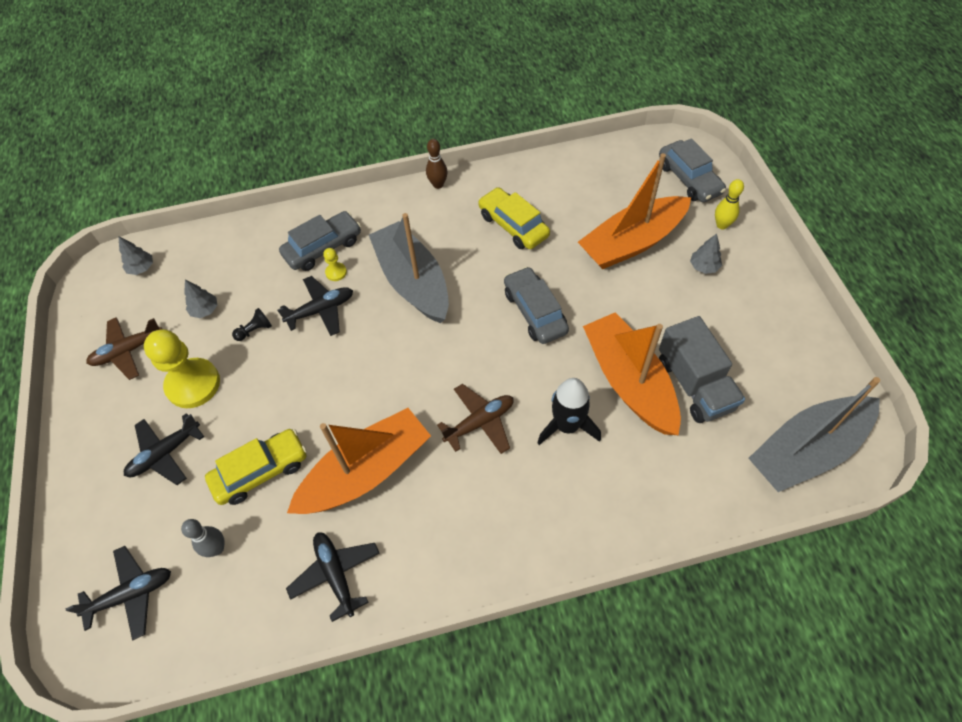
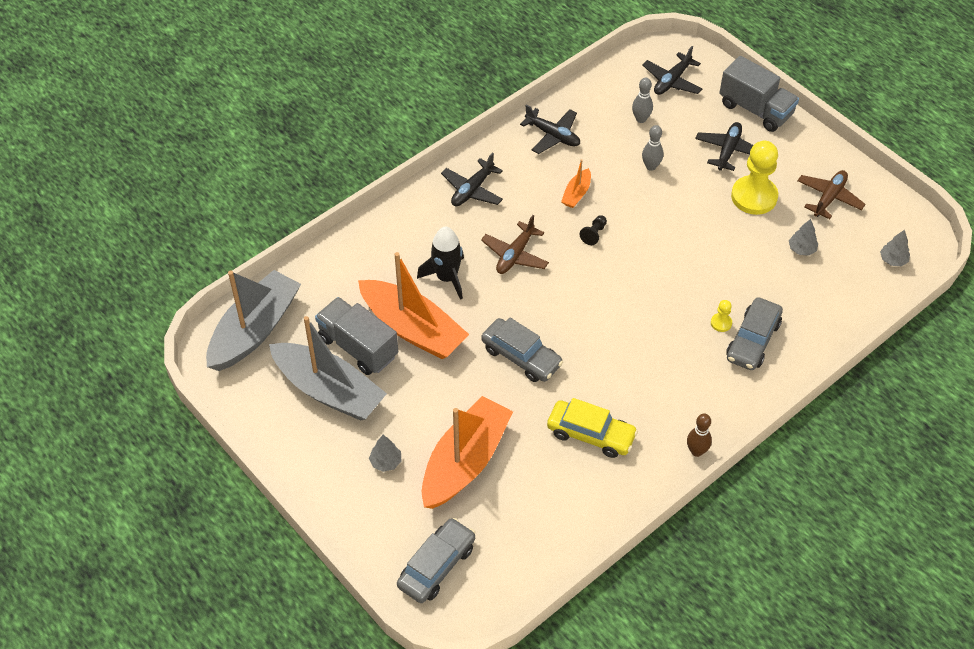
camera: 150 degrees right, 5 degrees down
yellow car [205,429,307,505] -> grey bowling pin [642,125,664,171]
black pawn [232,308,272,341] -> black pawn moved to [580,215,607,245]
black plane [277,276,353,336] -> black plane moved to [441,152,503,206]
orange boat [287,408,431,514] -> orange boat [561,159,591,208], size x0.44
grey boat [369,213,449,323] -> grey boat moved to [269,316,387,421]
grey car [659,138,726,202] -> grey car turned 90 degrees clockwise [397,518,475,603]
yellow bowling pin [715,179,744,229] -> none
none -> grey truck [719,56,799,132]

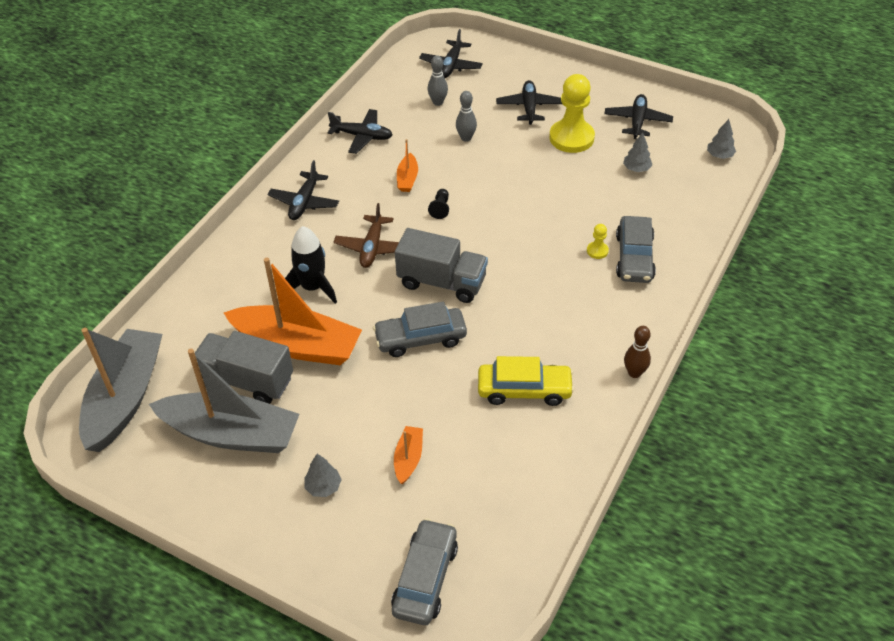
camera: 20 degrees left, 5 degrees down
orange boat [422,396,513,509] -> orange boat [394,426,423,484], size x0.44
grey car [481,318,563,382] -> grey car turned 150 degrees clockwise [373,301,467,357]
grey truck [719,56,799,132] -> grey truck moved to [395,228,488,303]
brown plane [797,170,866,219] -> black plane [604,94,673,139]

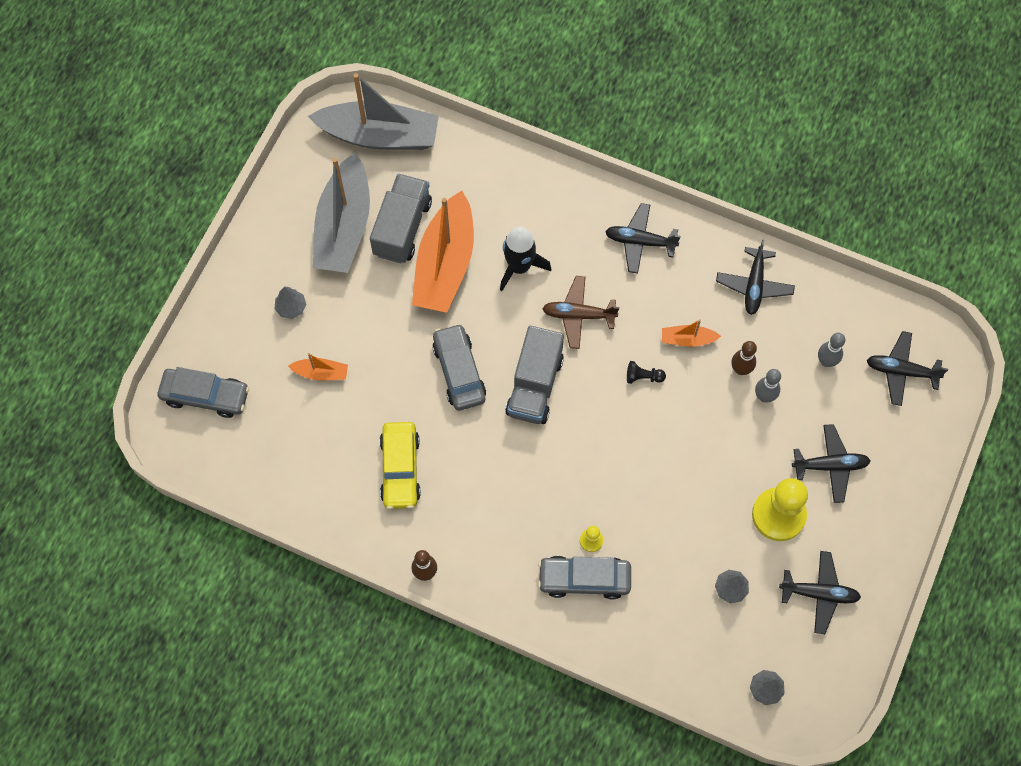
camera: 85 degrees right, 20 degrees up
none -> brown bowling pin [731,341,757,375]

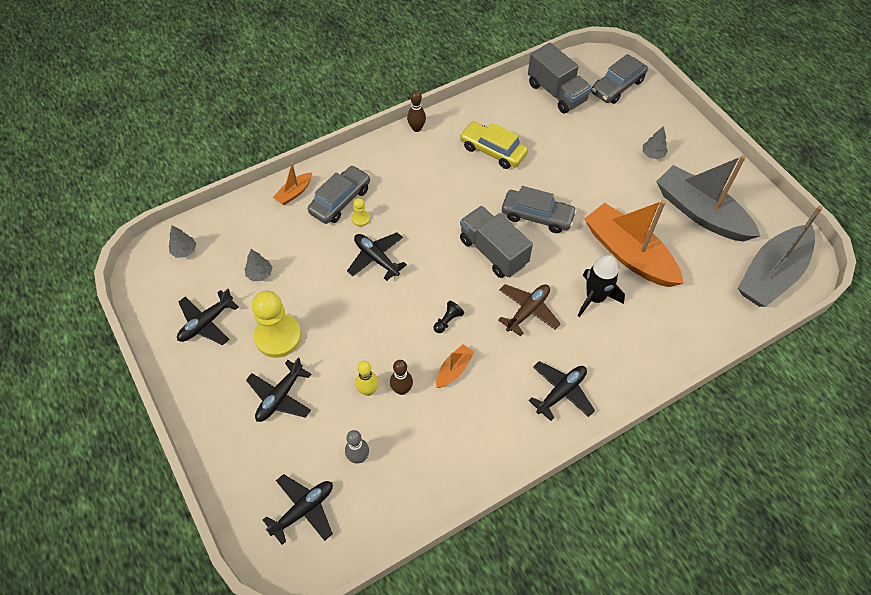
camera: 125 degrees right, 10 degrees down
orange boat [288,353,348,381] -> orange boat moved to [273,163,312,205]
grey truck [370,174,432,263] -> grey truck moved to [528,43,592,113]
black plane [716,239,795,315] -> black plane moved to [347,232,407,281]
grey bowling pin [755,369,781,403] -> yellow bowling pin [355,361,379,396]

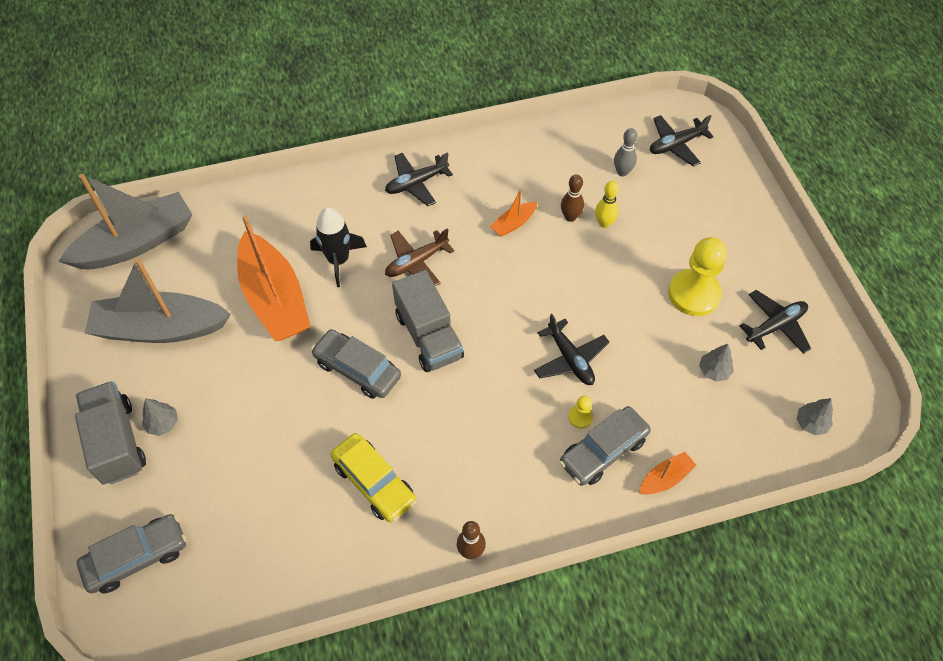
camera: 165 degrees left, 0 degrees up
black plane [246,357,311,422] -> none
black pawn [434,301,464,333] -> none
grey truck [528,43,592,113] -> grey truck moved to [75,381,146,485]
grey boat [656,155,760,242] -> grey boat turned 120 degrees clockwise [85,258,231,343]

